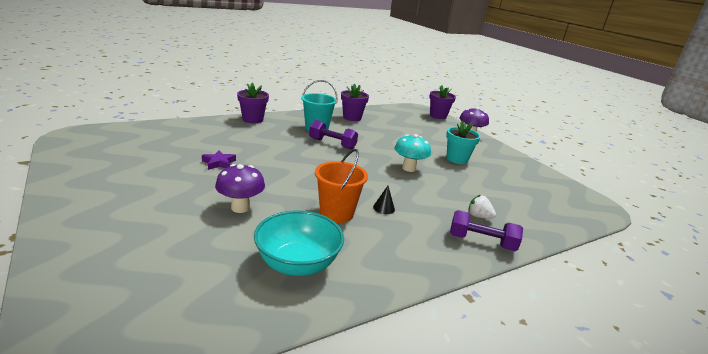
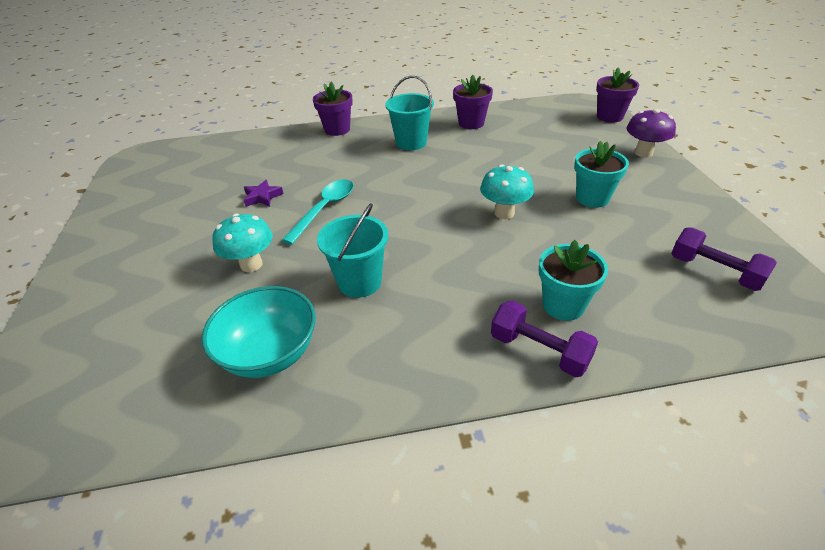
camera: 25 degrees right, 15 degrees up
purple mushroom [215,164,265,213] -> turquoise mushroom [212,213,273,272]
purple dumbbell [309,120,358,150] -> purple dumbbell moved to [671,227,777,291]
orange bucket [315,149,368,223] -> turquoise bucket [317,203,389,298]
black cone [373,186,395,214] -> none
white strawberry [468,195,496,219] -> turquoise flower pot [539,240,608,321]
none -> turquoise spoon [282,179,354,245]

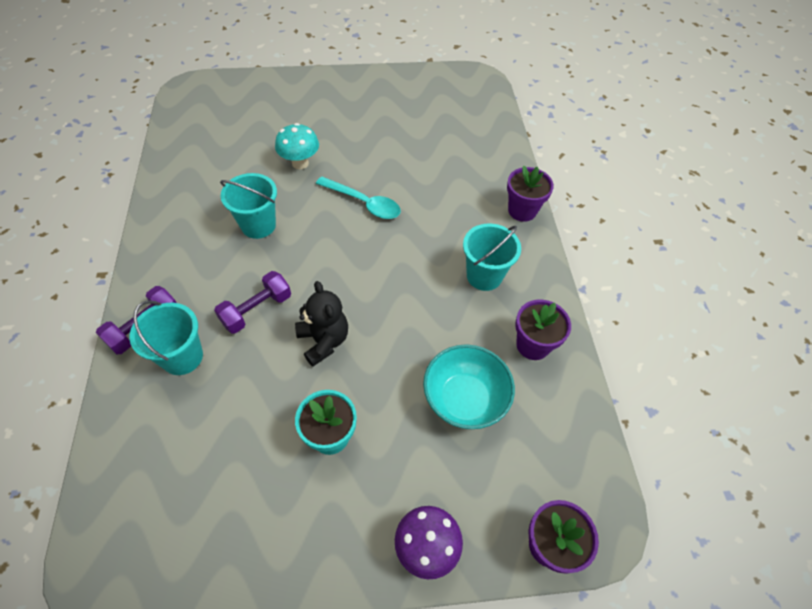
camera: 90 degrees right, 15 degrees up
turquoise bowl [202,286,316,378] -> turquoise bowl moved to [423,344,515,429]
purple star [244,180,284,207] -> none
turquoise mushroom [480,164,534,219] -> black teddy bear [295,281,348,367]
turquoise flower pot [539,240,608,321] -> turquoise bucket [129,300,203,375]
purple dumbbell [671,227,777,291] -> purple dumbbell moved to [214,271,291,334]

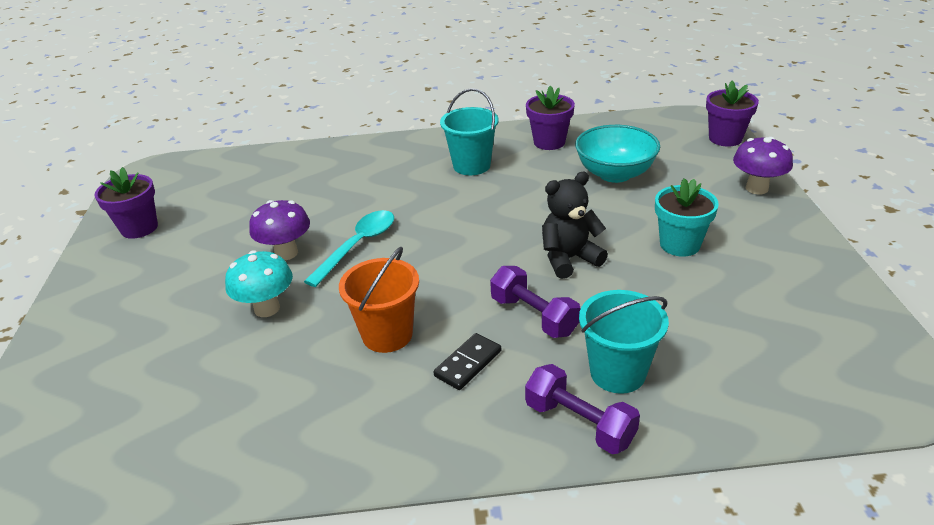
camera: 85 degrees left, 20 degrees down
turquoise bucket [220,173,277,239] -> orange bucket [339,247,419,353]
purple flower pot [507,166,554,222] -> purple flower pot moved to [94,167,158,239]
none -> purple mushroom [249,200,310,260]
none -> black domino [434,333,501,390]

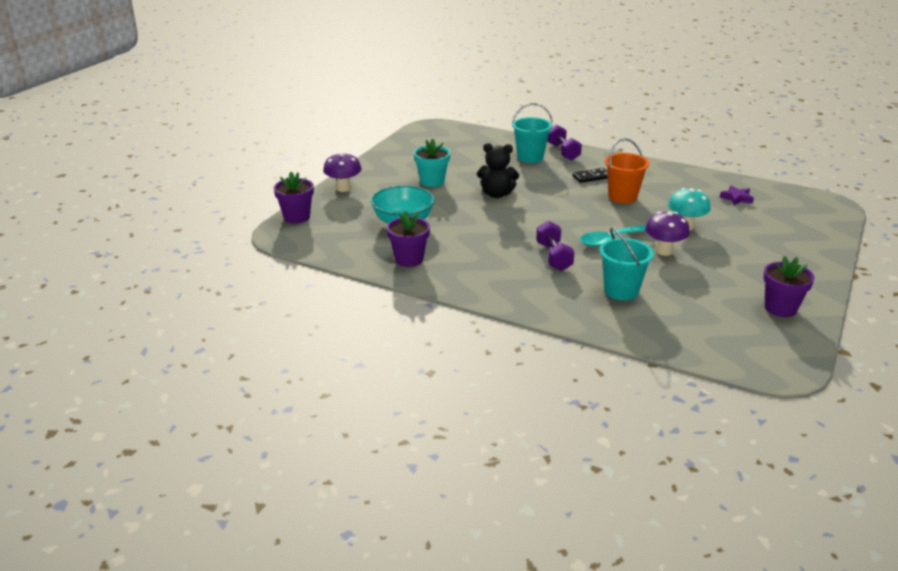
camera: 150 degrees left, 5 degrees down
turquoise bucket [440,88,499,175] -> turquoise bucket moved to [600,227,654,300]
purple dumbbell [490,266,580,338] -> purple dumbbell moved to [536,221,575,271]
none -> purple star [720,185,754,206]

